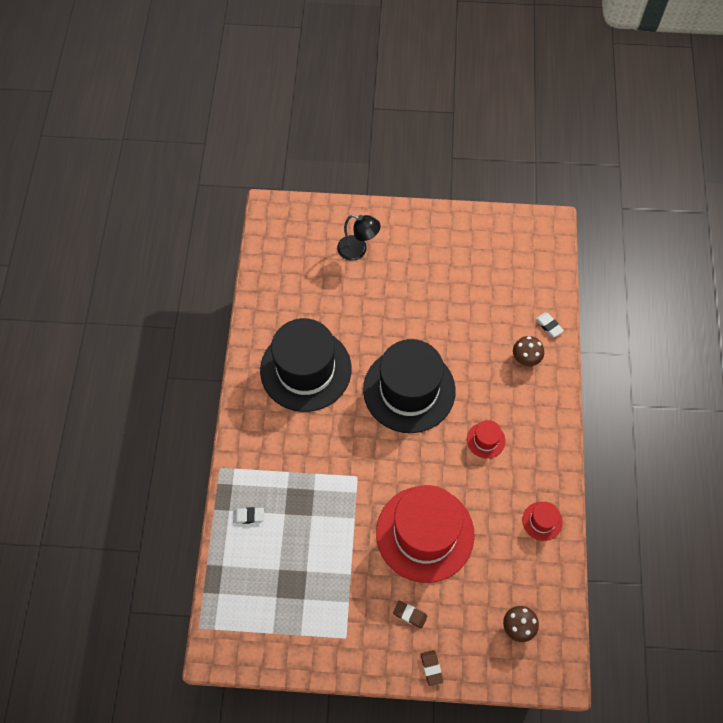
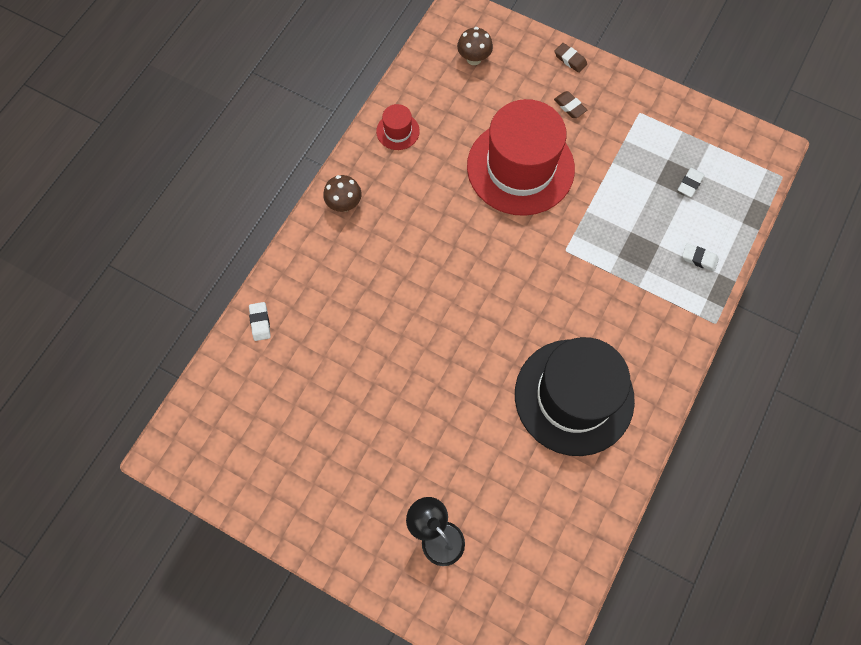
camera: 155 degrees left, 5 degrees up
black hat [363,339,456,433] -> none
brown eraser [421,650,443,686] -> brown eraser turned 60 degrees counterclockwise [554,43,587,73]
red hat [467,420,505,459] -> none
brown mushroom [513,336,544,366] -> brown mushroom moved to [323,175,362,212]
none -> white eraser [678,168,704,197]

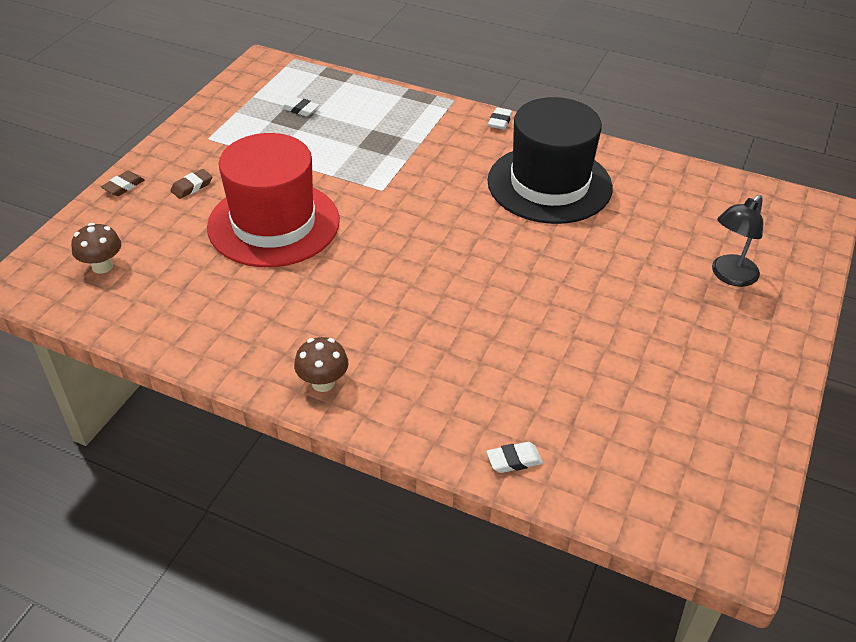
camera: 95 degrees left, 25 degrees down
red hat [376,104,420,150] -> none
white eraser [682,244,719,272] -> white eraser moved to [488,107,513,130]

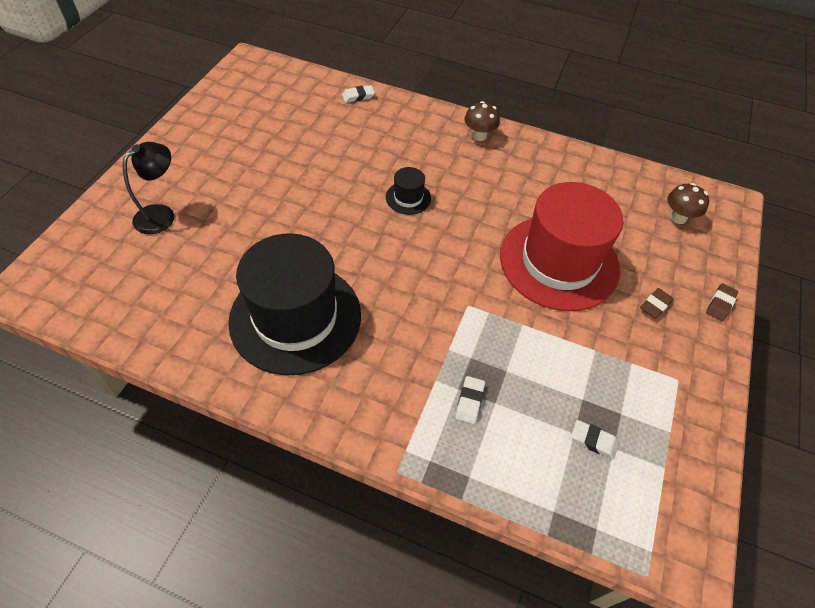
camera: 175 degrees right, 10 degrees up
white eraser [488,107,513,130] -> white eraser moved to [455,376,485,424]
none -> black hat [386,167,431,215]

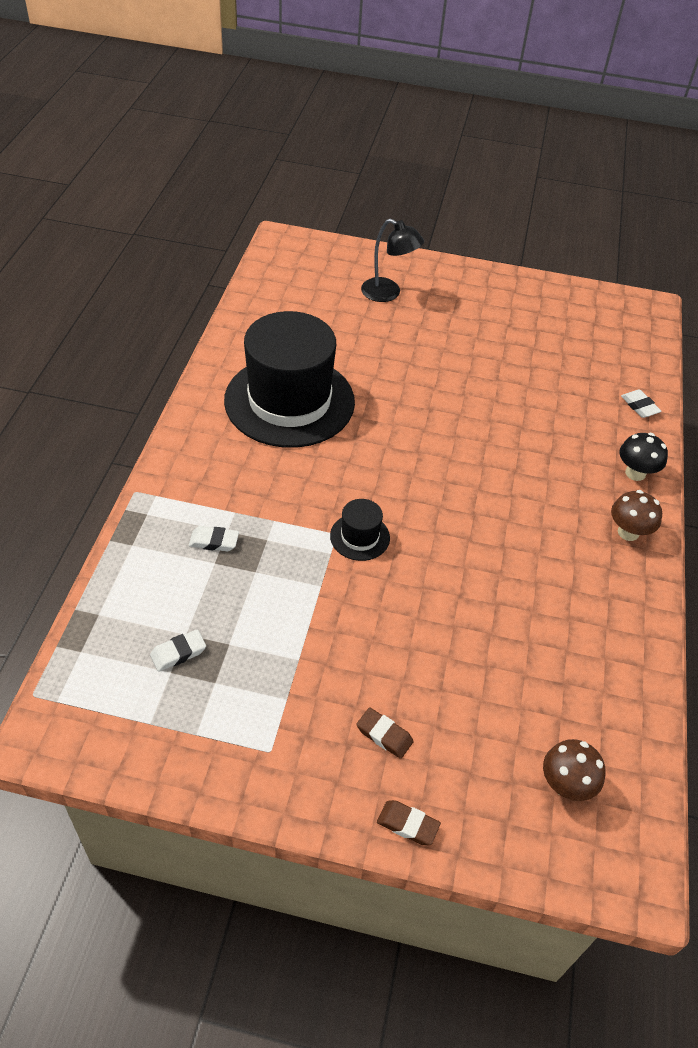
camera: 80 degrees right, 5 degrees down
black hat [386,167,431,215] -> black hat moved to [330,499,390,561]
red hat [500,182,623,311] -> none
white eraser [571,420,619,459] -> white eraser turned 45 degrees clockwise [150,630,206,672]
none -> black mushroom [620,433,668,481]

